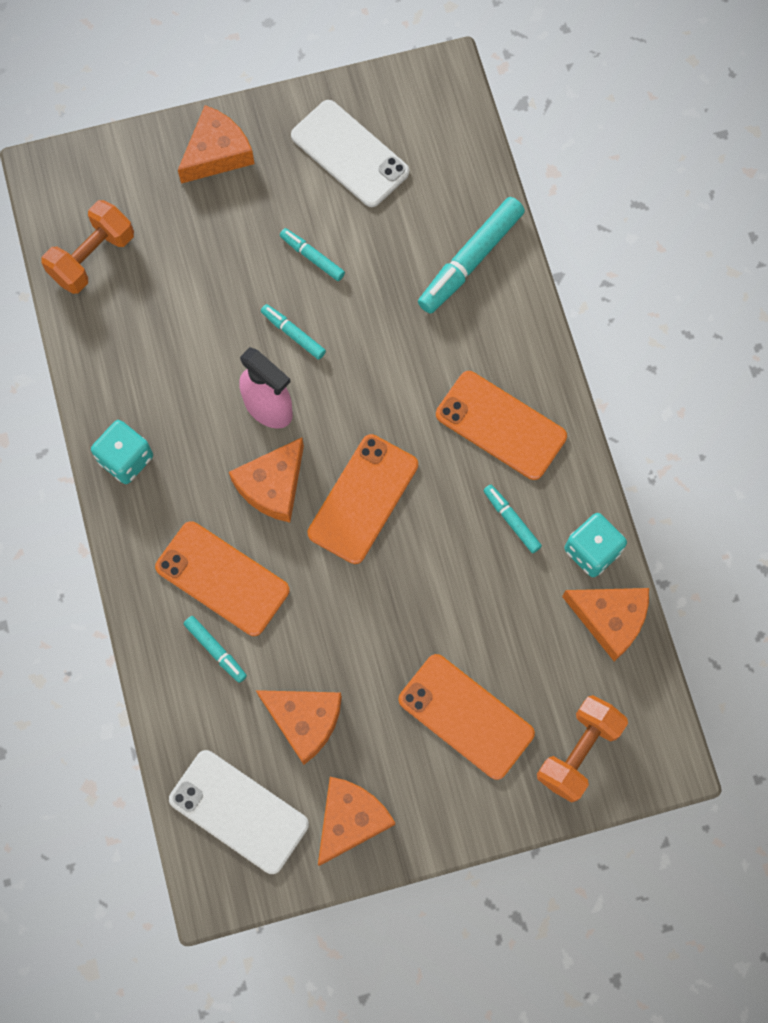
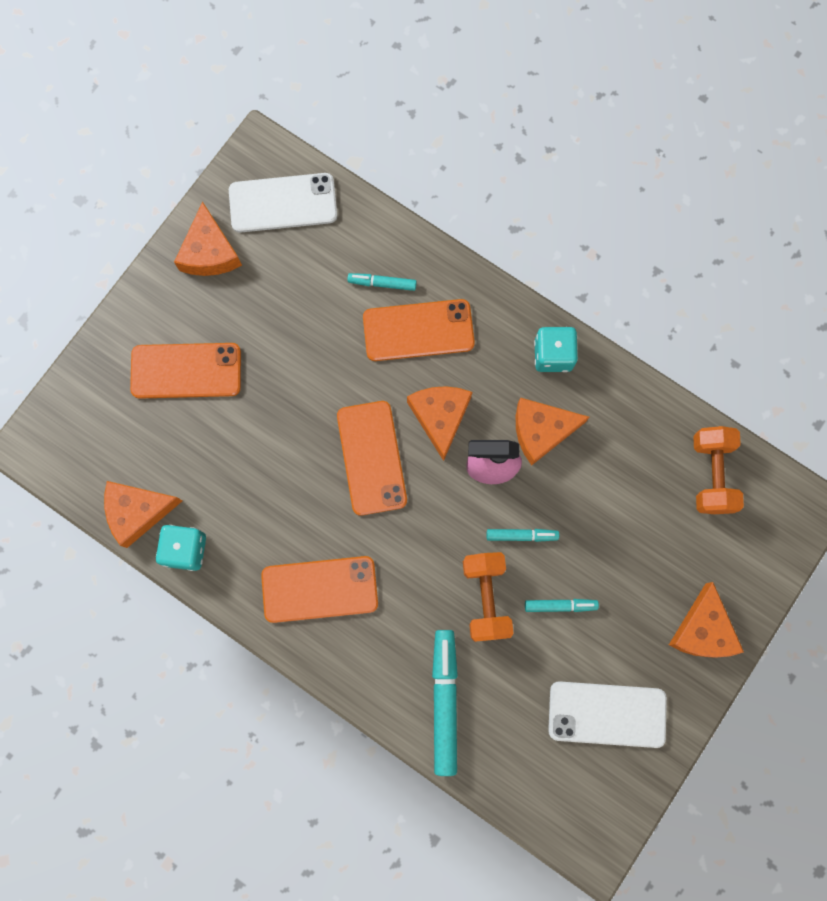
camera: 140 degrees right, 5 degrees up
orange cheese [256,690,342,765] -> orange cheese moved to [516,398,589,465]
turquoise marker [483,485,542,553] -> none
orange dumbbell [537,695,628,803] -> orange dumbbell moved to [463,552,514,642]

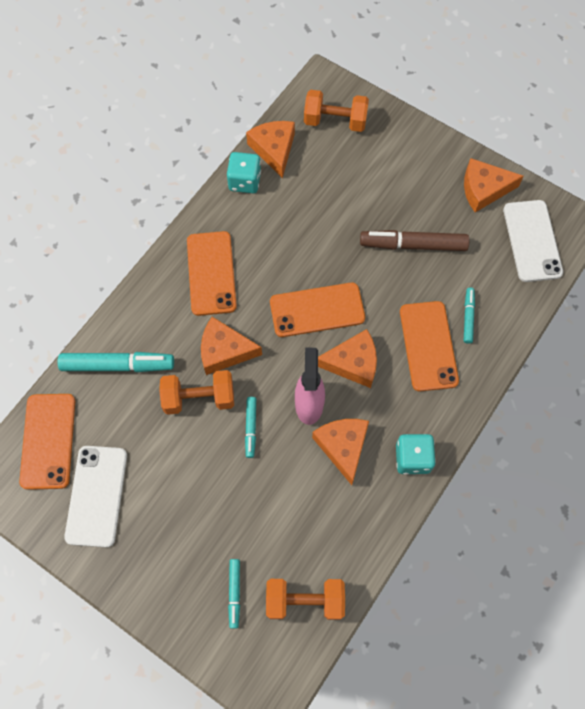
camera: 90 degrees right, 10 degrees down
orange phone [130,343,241,399] -> orange phone moved to [19,394,75,490]
turquoise marker [525,599,599,612] -> turquoise marker moved to [228,559,240,629]
orange cheese [669,582,744,658] -> orange cheese moved to [201,317,262,375]
none -> orange dumbbell [304,90,369,132]
none -> brown marker [360,230,469,251]

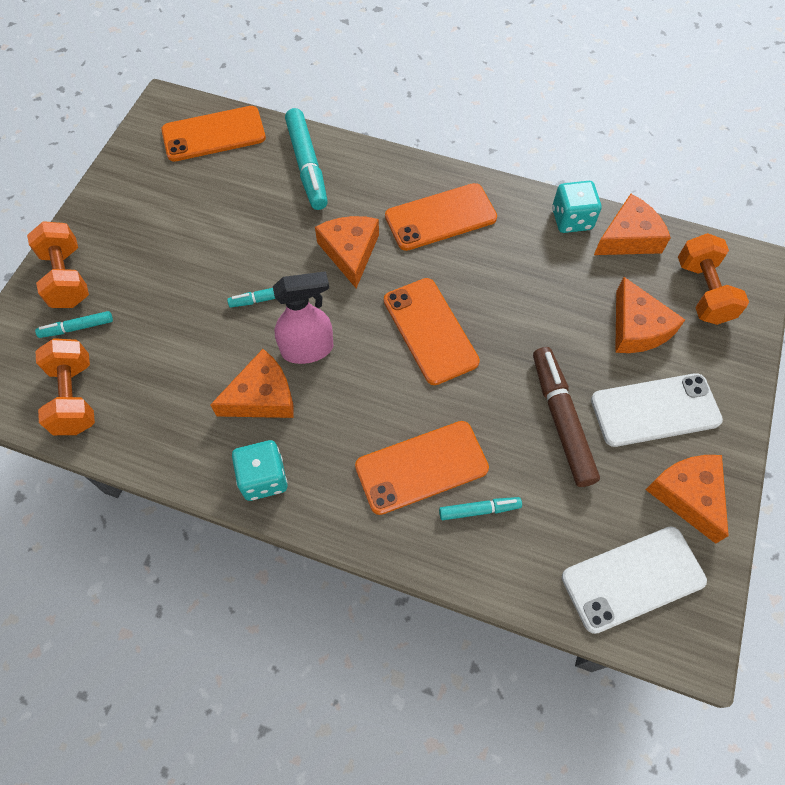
camera: 75 degrees right, 5 degrees down
white phone [64,446,127,547] -> white phone moved to [591,373,723,447]
orange dumbbell [159,370,234,415] -> orange dumbbell moved to [27,221,89,308]
orange cheese [318,329,377,388] -> orange cheese moved to [615,277,685,353]

